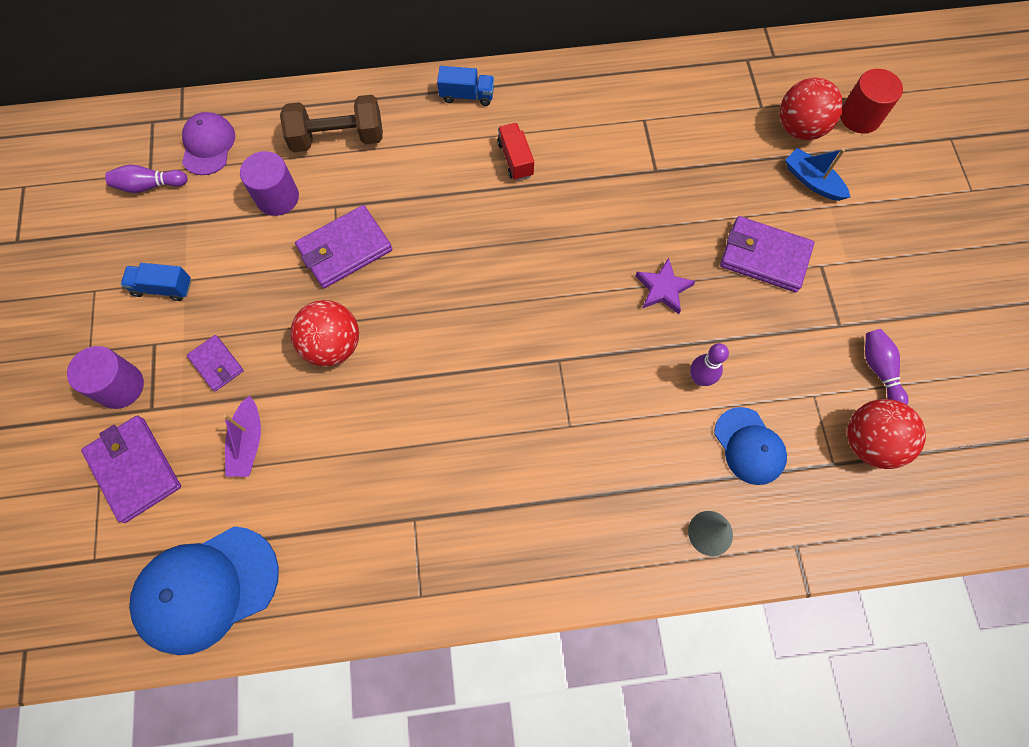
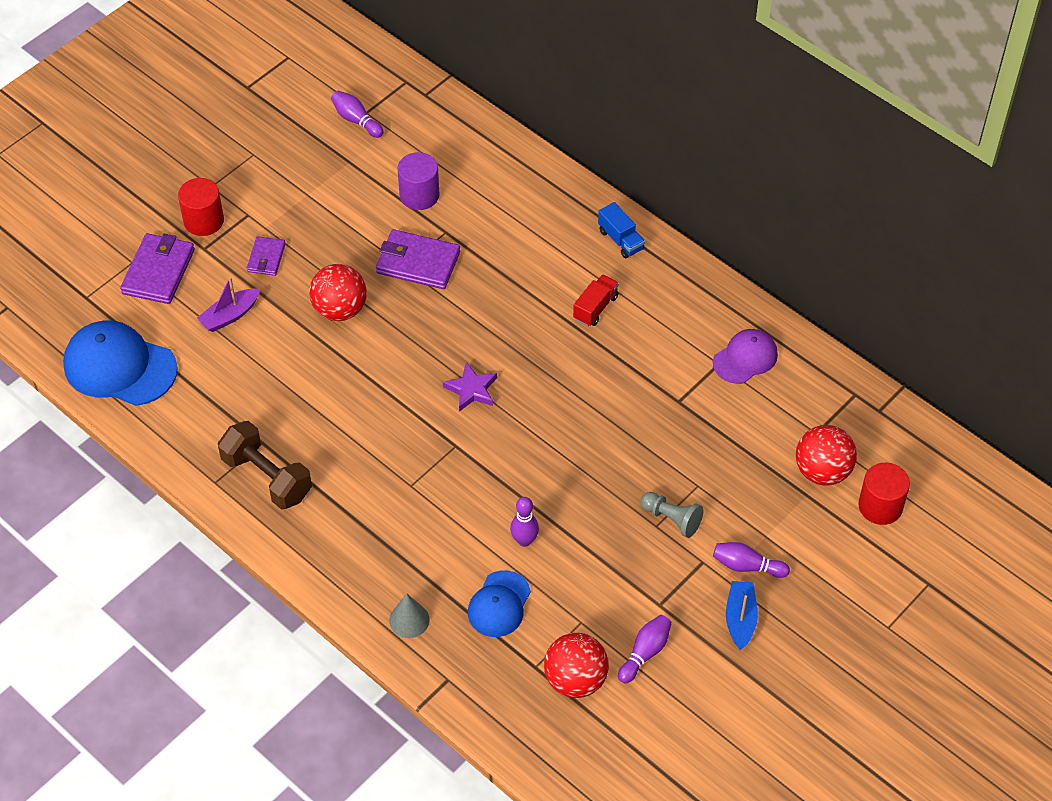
camera: 50 degrees right, 15 degrees down
purple cylinder [67,346,144,409] -> red cylinder [178,178,224,236]
blue truck [121,263,191,301] -> none
purple cap [182,112,235,175] -> purple cap moved to [713,329,778,384]
brown dumbbell [280,95,383,152] -> brown dumbbell moved to [218,421,312,509]
purple star [636,258,696,314] -> purple star moved to [443,362,497,412]
purple wallet [720,216,814,292] -> grey pawn [641,492,704,538]
blue boat [785,148,851,201] -> blue boat moved to [726,581,758,650]
none -> purple bowling pin [713,542,790,578]

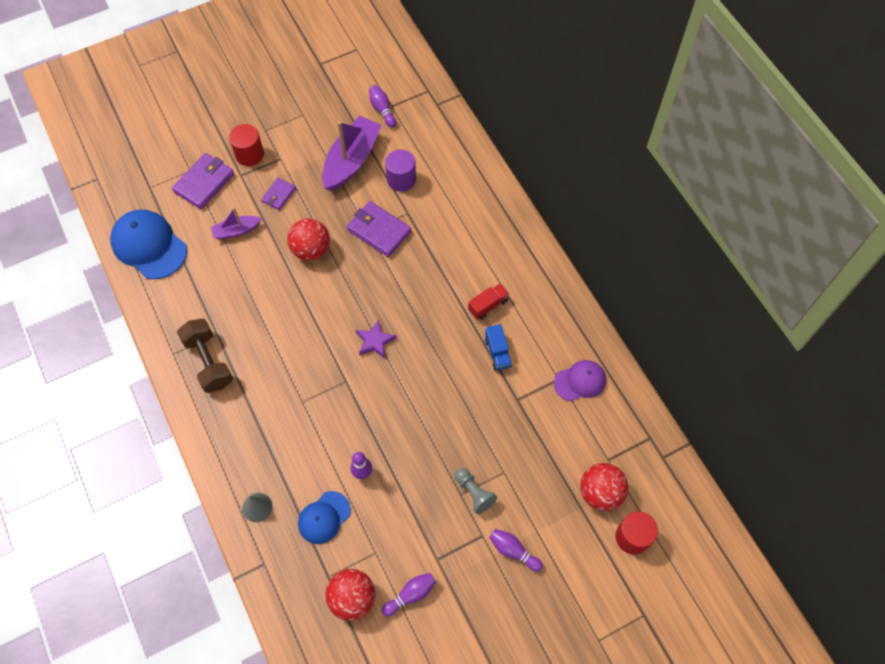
camera: 20 degrees right, 10 degrees up
blue truck [598,202,645,259] -> blue truck moved to [485,324,512,371]
blue boat [726,581,758,650] -> none
none -> purple boat [322,116,382,191]

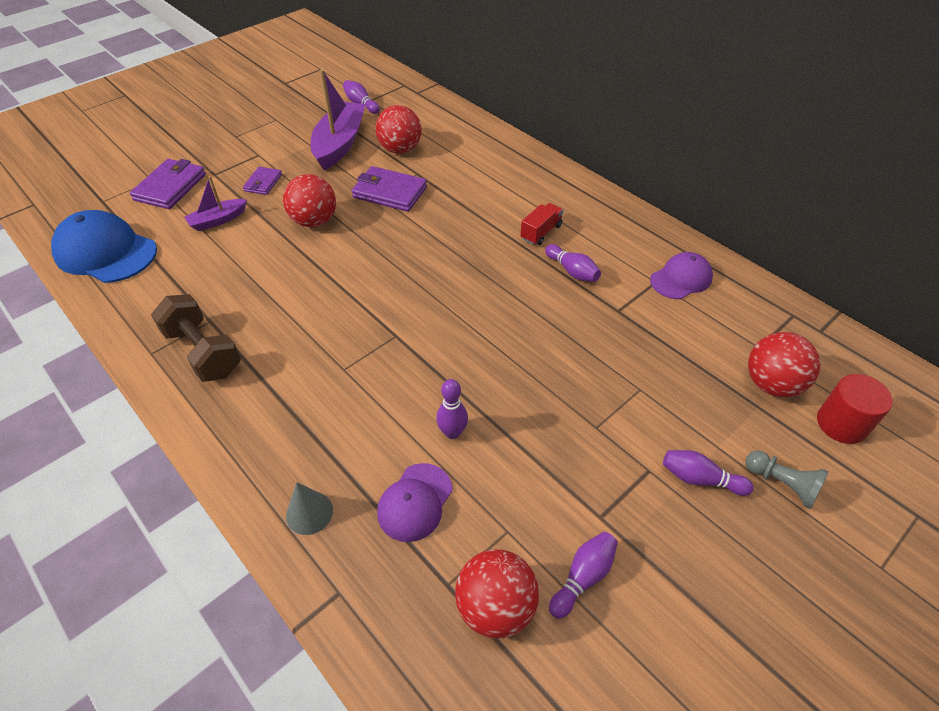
camera: 15 degrees left, 15 degrees down
red cylinder [229,124,264,166] -> none
blue cap [298,491,351,544] -> purple cap [377,463,453,542]
purple star [356,319,396,359] -> none
purple cylinder [385,149,416,192] -> red ball [376,105,421,154]
grey pawn [455,468,497,514] -> grey pawn moved to [746,450,829,509]
blue truck [485,324,512,371] -> purple bowling pin [545,244,601,282]

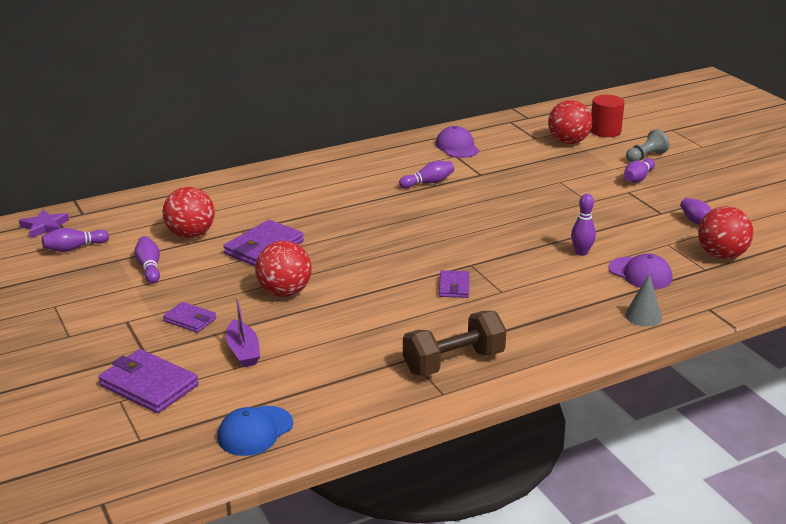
camera: 75 degrees left, 20 degrees down
blue cap [51,210,157,283] -> blue cap [217,406,293,456], size x0.60
purple boat [311,69,366,170] -> purple bowling pin [134,236,160,284]
red truck [520,203,564,245] -> none
none -> purple star [19,209,69,239]
none -> purple wallet [439,270,470,298]

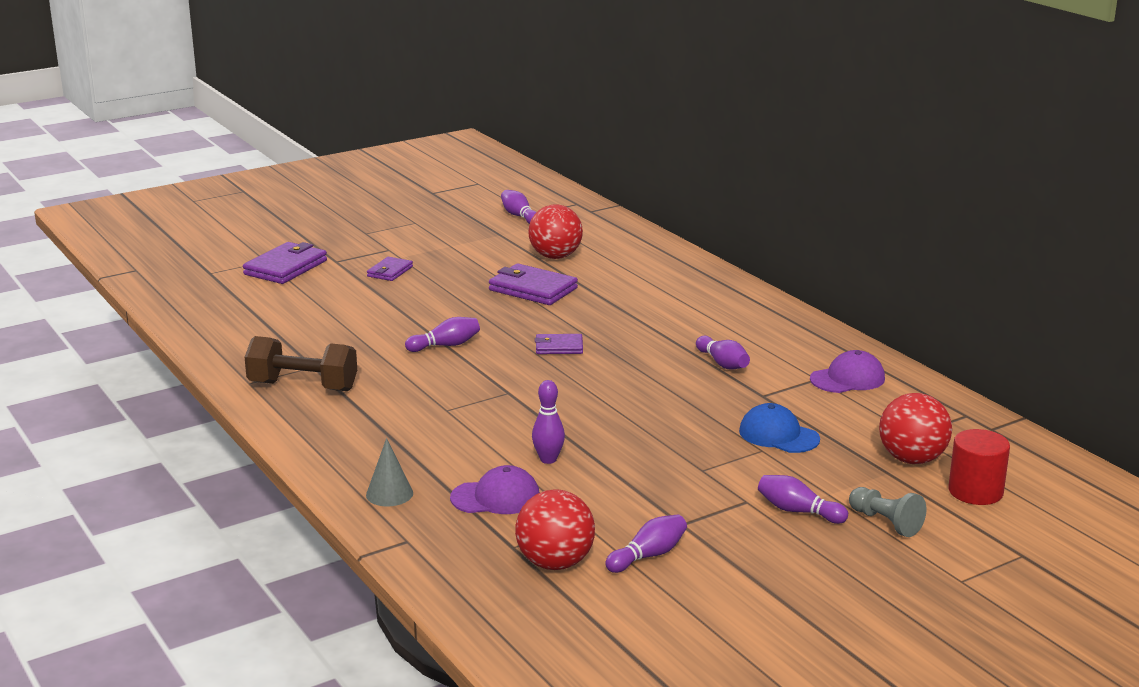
camera: 85 degrees right, 5 degrees down
purple star [19,209,69,239] -> none
purple bowling pin [134,236,160,284] -> purple bowling pin moved to [405,317,480,352]
blue cap [217,406,293,456] -> blue cap moved to [739,403,820,453]
purple boat [226,297,260,367] -> none
red ball [255,241,312,297] -> none
brown dumbbell [403,311,506,376] -> brown dumbbell turned 45 degrees counterclockwise [244,336,357,391]
purple wallet [439,270,470,298] -> purple wallet moved to [535,334,583,354]
purple cap [609,253,672,289] -> purple cap turned 135 degrees counterclockwise [450,465,540,514]

